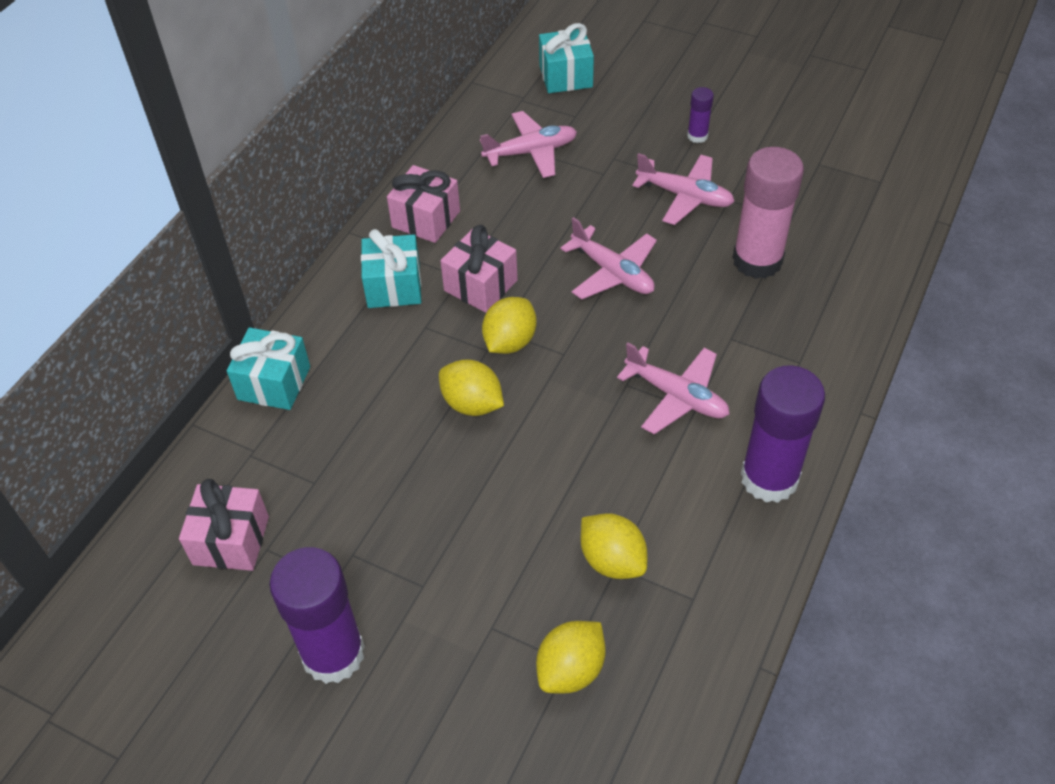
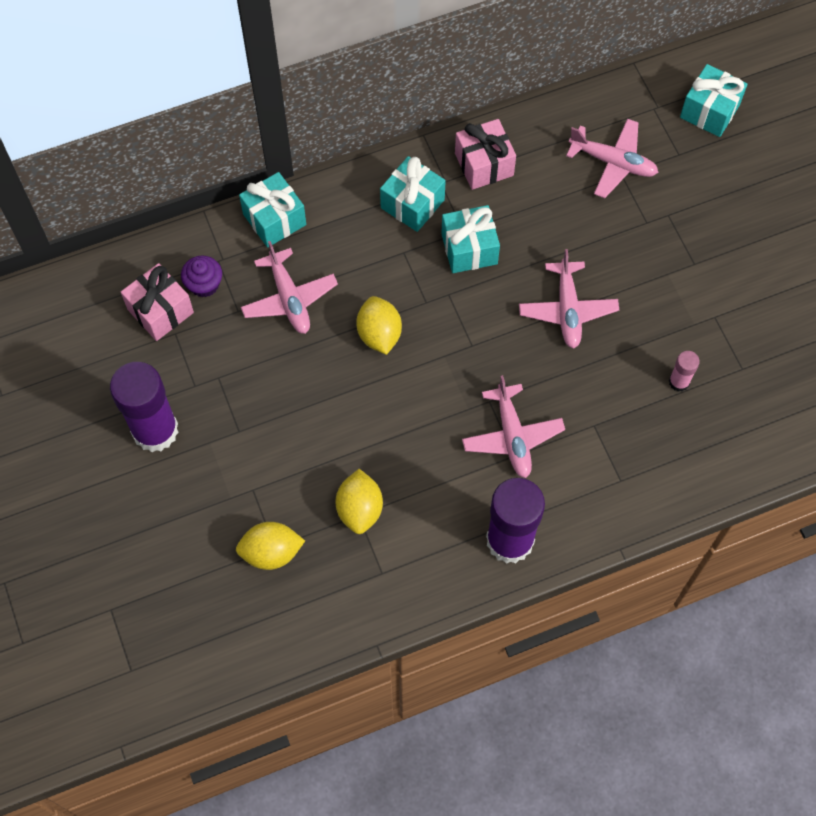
camera: 40 degrees right, 15 degrees up
pink gift [440,225,518,313] -> turquoise gift [441,205,500,273]
yellow lemon [482,297,537,354] -> none
pink plane [632,153,735,225] -> pink plane moved to [241,241,338,334]
purple glue stick [687,87,714,143] -> none
pink glue stick [732,147,804,279] -> pink glue stick [669,351,700,392], size x0.46
none -> purple cupcake [181,256,222,297]

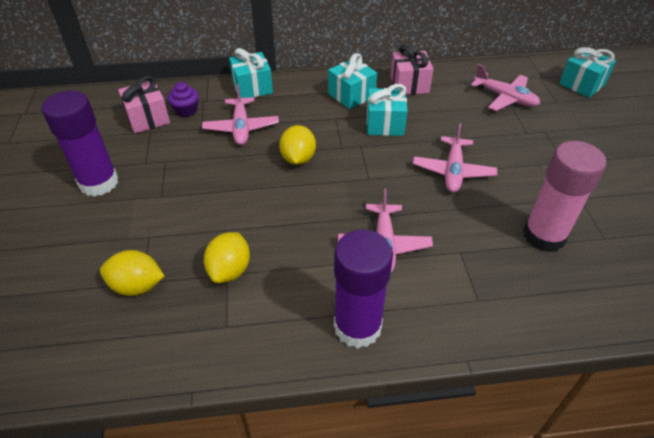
camera: 15 degrees right, 20 degrees down
pink glue stick [669,351,700,392] -> pink glue stick [523,141,606,252], size x2.18

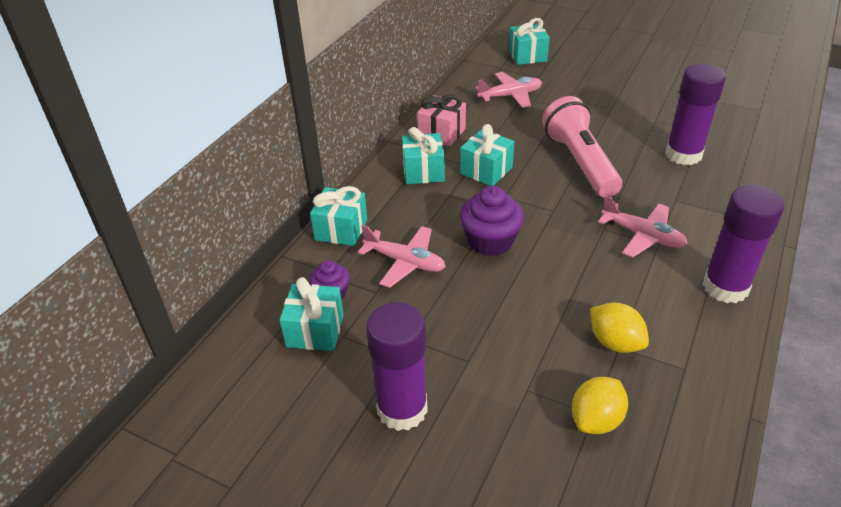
camera: 55 degrees left, 5 degrees down
pink gift [118,76,170,133] -> turquoise gift [279,277,344,351]
yellow lemon [279,125,316,165] -> purple cupcake [460,186,524,257]
pink plane [413,123,497,192] -> pink flashlight [542,96,622,198]
pink glue stick [523,141,606,252] -> purple glue stick [665,64,726,165]

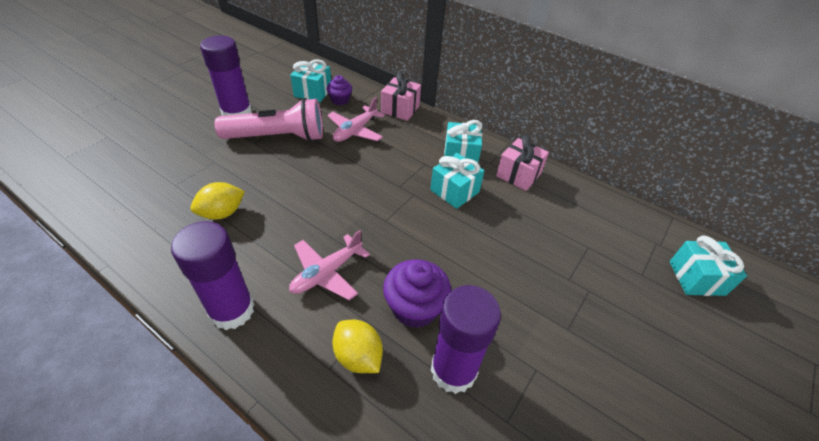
camera: 95 degrees right, 5 degrees up
turquoise gift [310,186,367,246] -> pink gift [381,72,421,121]
purple cupcake [460,186,524,257] -> purple cupcake moved to [383,259,451,328]
pink plane [475,72,542,108] -> none
pink flashlight [542,96,622,198] -> pink flashlight moved to [214,98,323,142]
yellow lemon [572,377,628,434] -> yellow lemon moved to [332,320,383,373]

